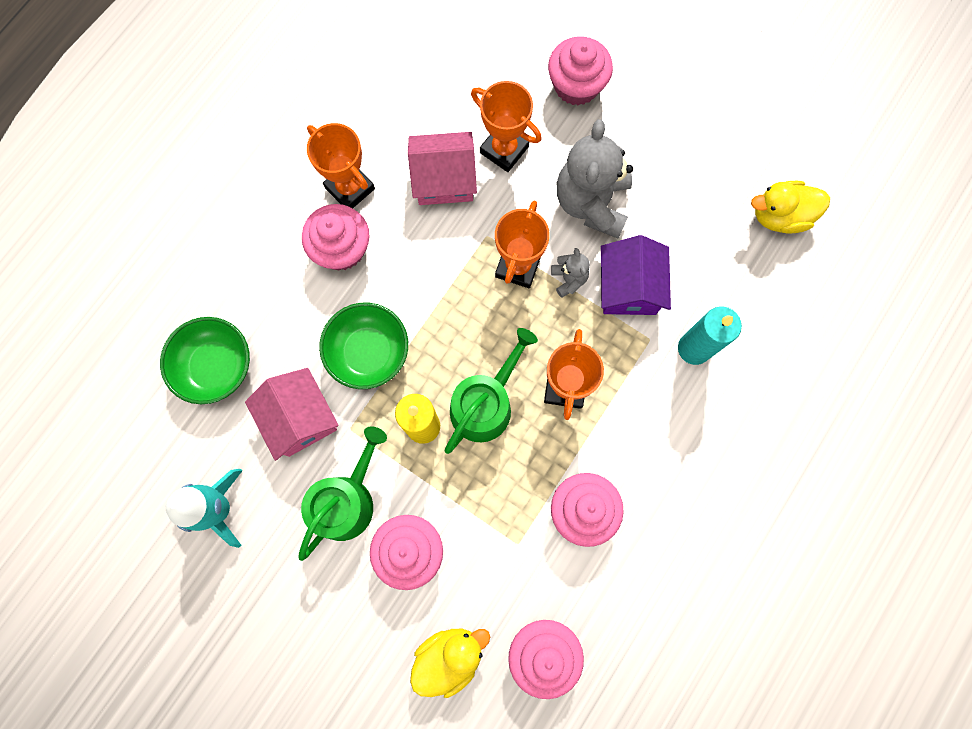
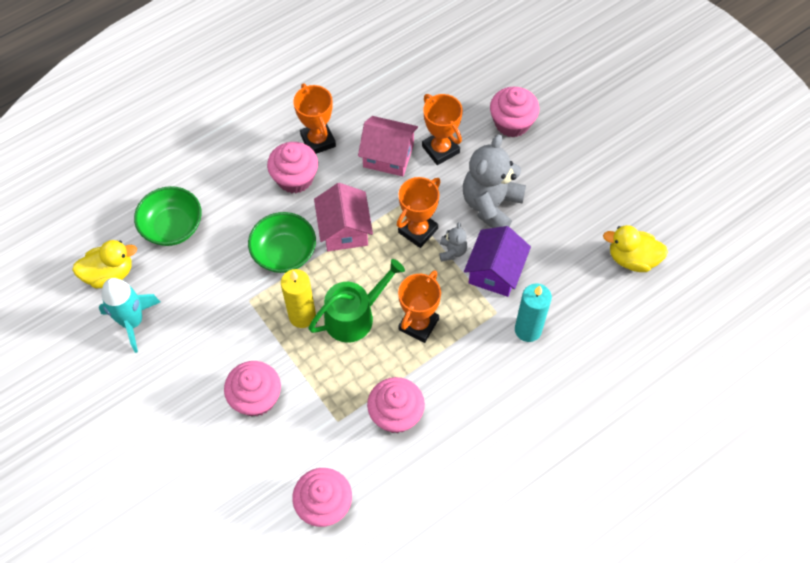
camera: 20 degrees right, 15 degrees down
pink house [245,368,339,461] -> pink house moved to [314,183,373,251]
green watering can [298,426,387,561] -> none
yellow duck [410,629,490,698] -> yellow duck moved to [72,240,137,288]

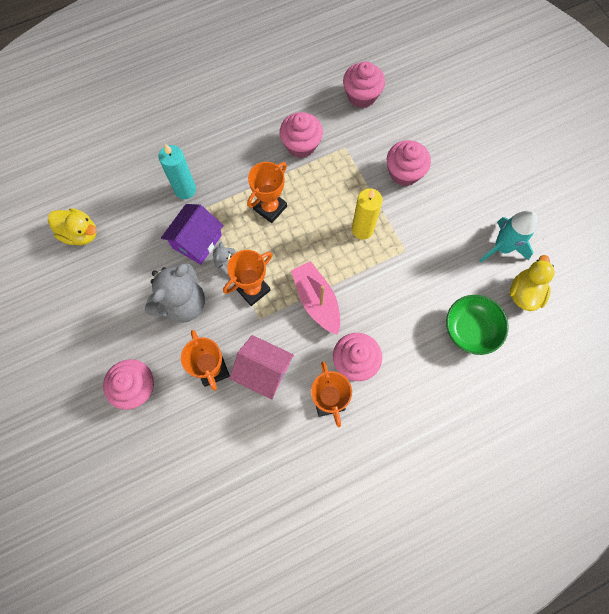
camera: 170 degrees left, 10 degrees up
yellow duck [72,240,137,288] -> yellow duck turned 120 degrees clockwise [510,255,555,311]
green bowl [248,212,316,273] -> none
green watering can [309,259,405,343] -> none
pink house [314,183,373,251] -> pink boat [291,261,340,335]

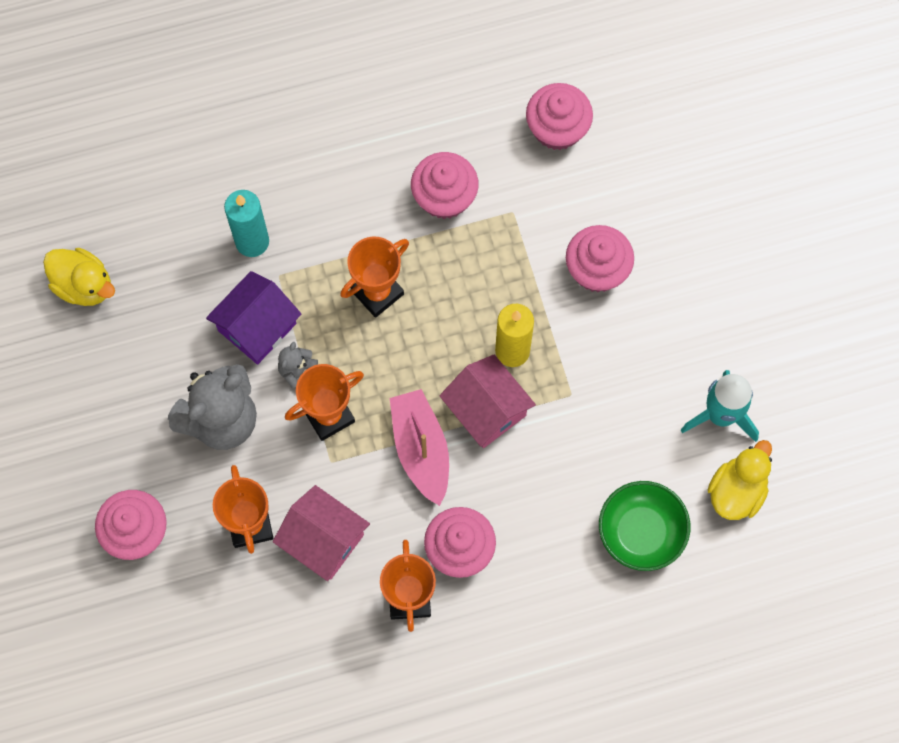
camera: 10 degrees right, 0 degrees up
none -> pink house [439,354,536,448]

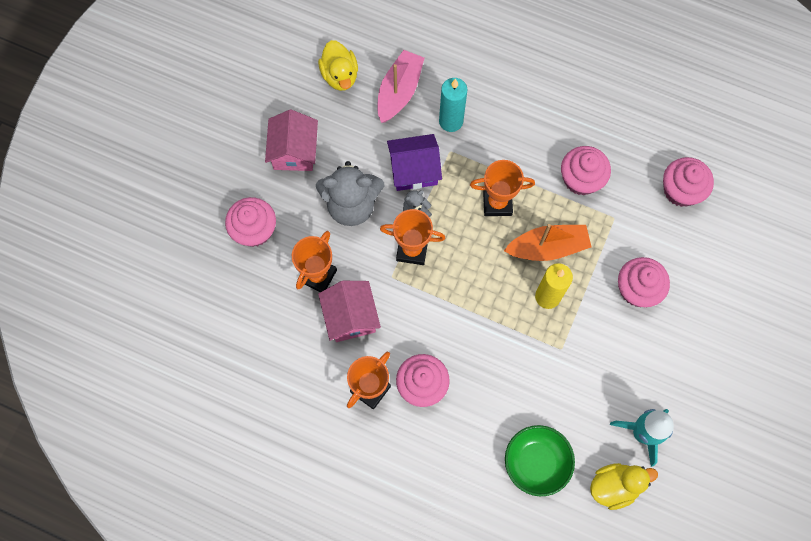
camera: 40 degrees right, 0 degrees up
pink boat [390,389,449,506] -> pink boat moved to [377,50,424,123]
pink house [439,354,536,448] -> pink house moved to [265,110,318,171]
none -> orange boat [504,224,592,261]

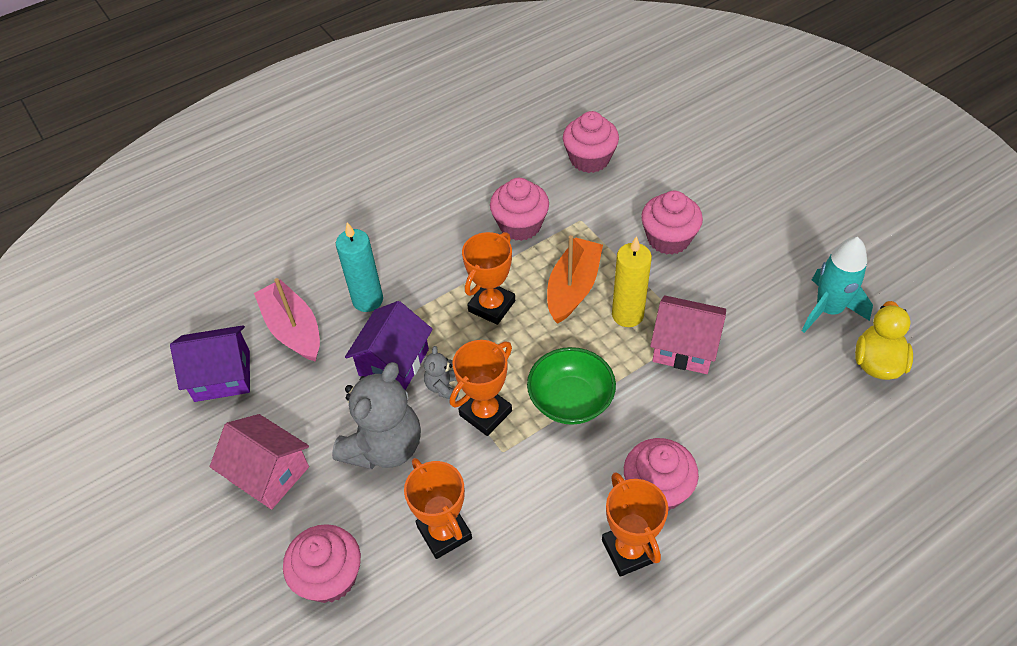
camera: 55 degrees left, 20 degrees down
yellow duck [318,40,358,91] -> purple house [170,325,250,402]
pink house [318,281,381,342] -> pink house moved to [650,295,726,374]
green bowl [505,425,575,496] -> green bowl moved to [527,347,616,425]

